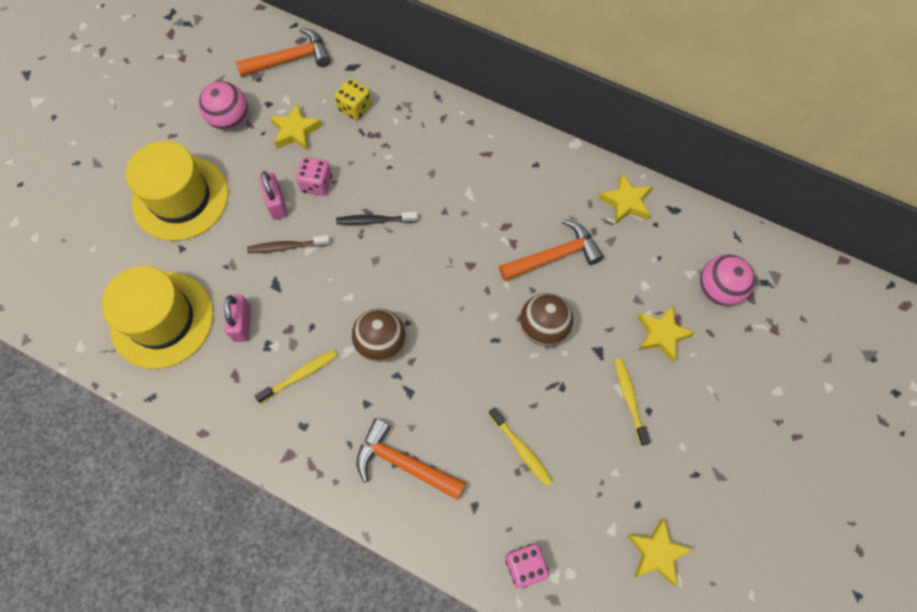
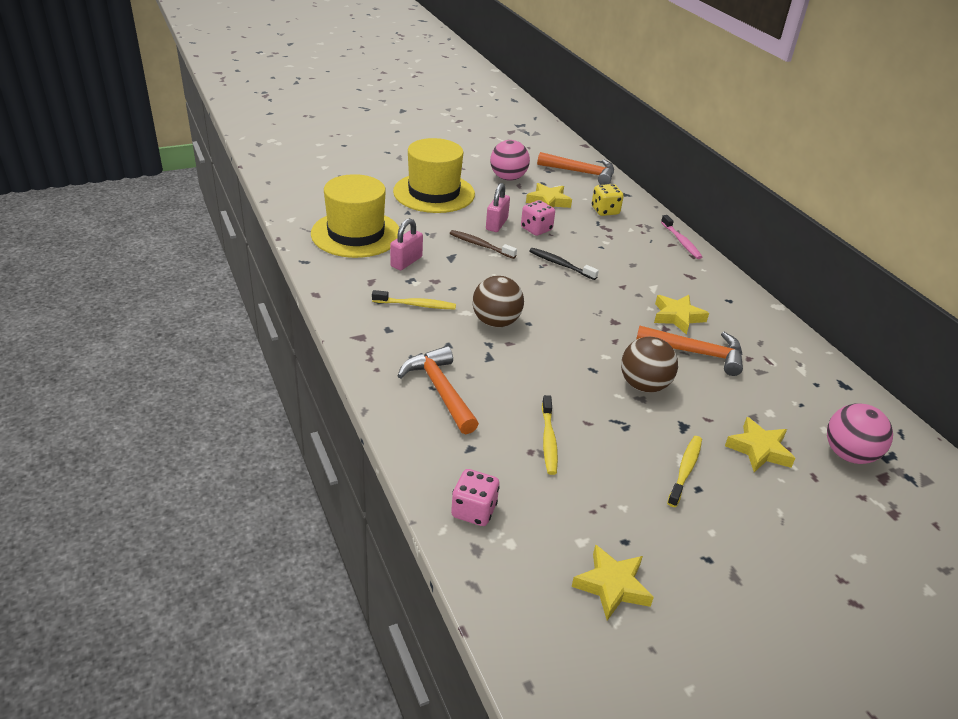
camera: 35 degrees right, 30 degrees down
yellow star [598,174,652,224] -> yellow star moved to [654,295,709,335]
none -> pink toothbrush [661,215,702,259]

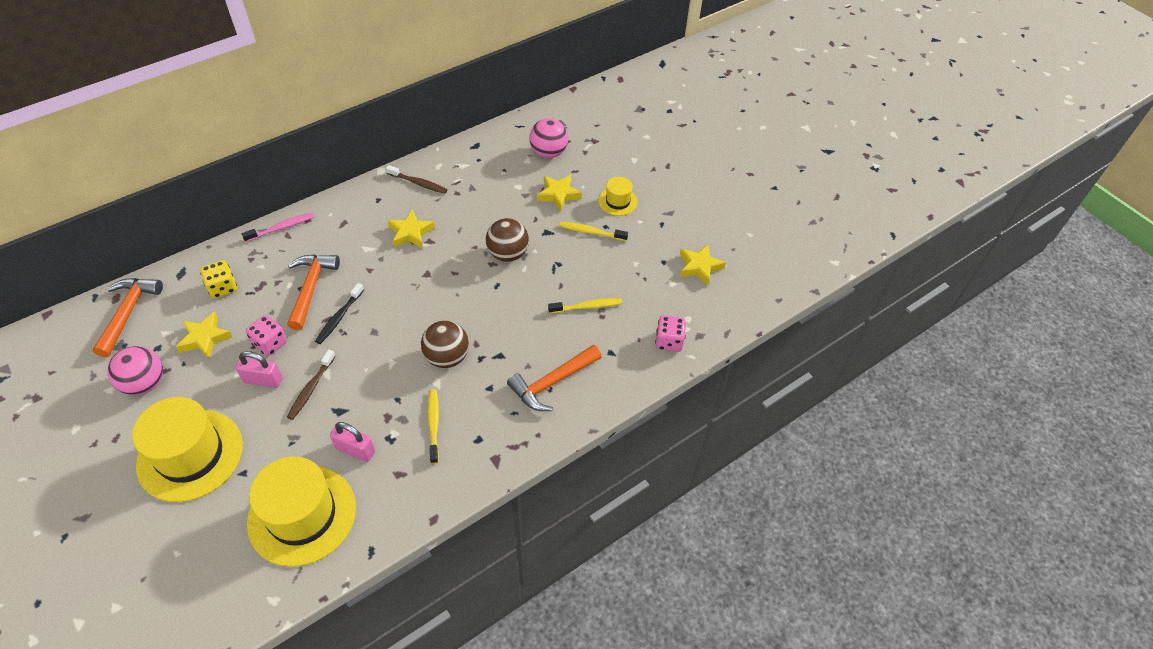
camera: 100 degrees left, 15 degrees up
orange hammer [636,325,743,376] -> orange hammer moved to [287,254,340,330]
none -> brown toothbrush [386,165,448,194]
none -> yellow hat [599,177,638,216]

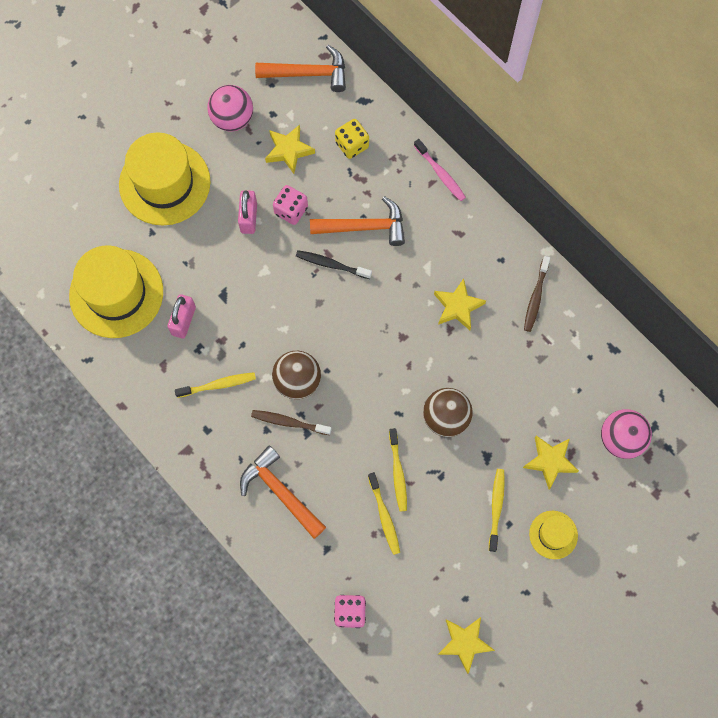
camera: 85 degrees right, 20 degrees up
brown toothbrush [287,350,336,420] -> brown toothbrush moved to [251,410,332,435]
none -> yellow toothbrush [389,428,407,512]

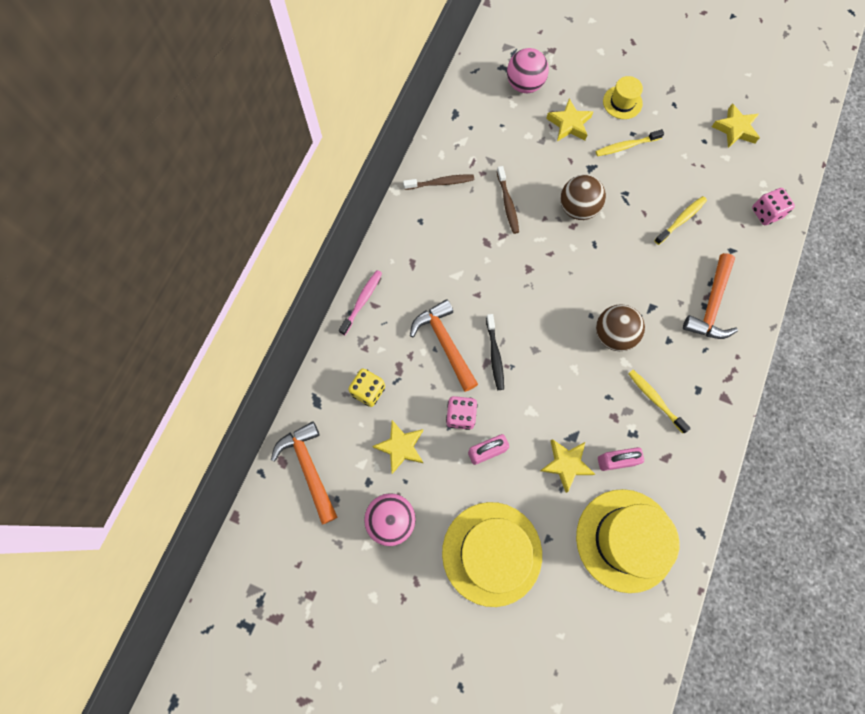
camera: 115 degrees left, 0 degrees up
brown toothbrush [251,410,332,435] -> brown toothbrush moved to [497,166,519,234]
yellow toothbrush [389,428,407,512] -> none
yellow star [434,278,486,330] -> yellow star moved to [540,439,595,493]

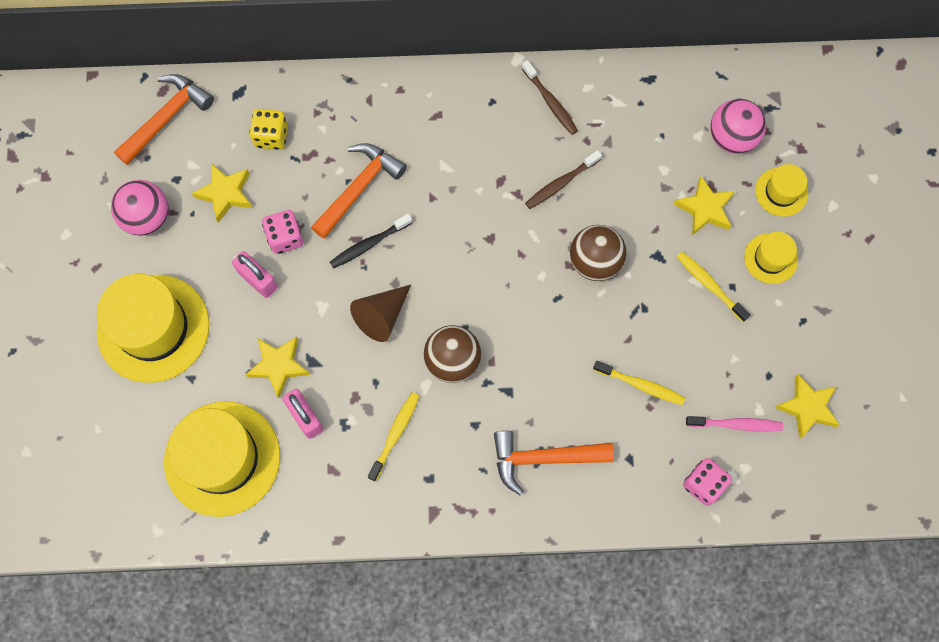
camera: 65 degrees right, 0 degrees up
pink toothbrush [339,270,382,335] -> pink toothbrush moved to [686,416,783,432]
none -> brown cone [350,285,411,342]
none -> yellow hat [755,164,808,217]

